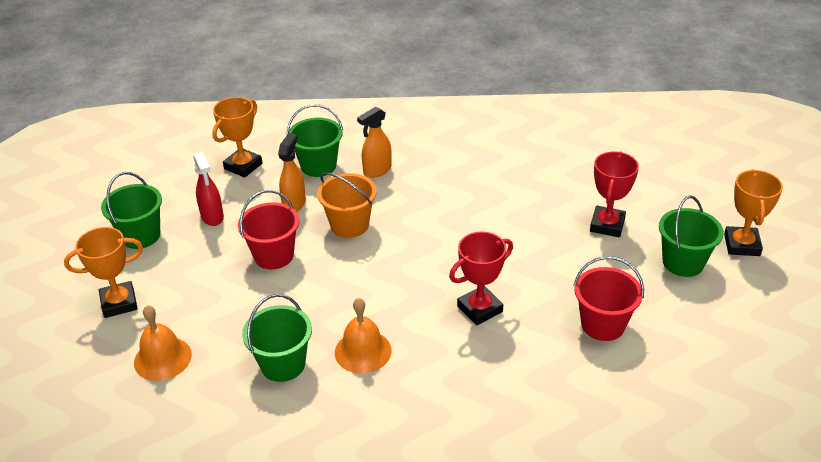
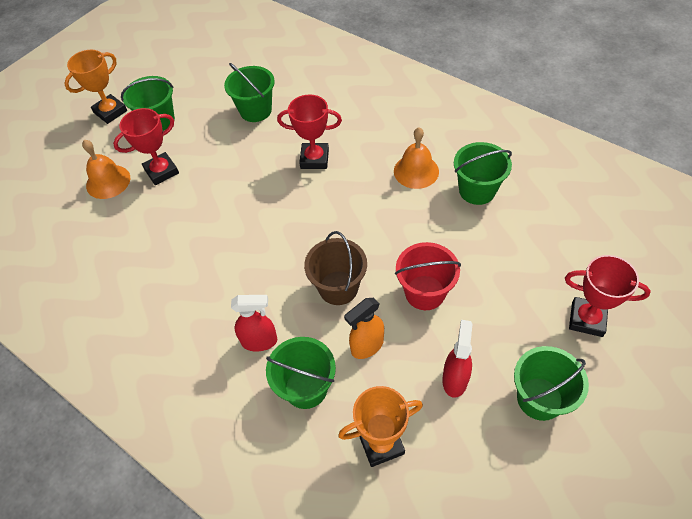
camera: 140 degrees left, 15 degrees up
orange trophy [64,227,143,318] -> red trophy [565,255,651,337]
orange bell [134,305,192,381] -> orange bell moved to [82,140,130,199]
orange bucket [317,172,377,238] -> brown bucket [304,231,367,305]
orange spray bottle [357,107,392,178] -> red spray bottle [231,295,277,351]
red bucket [574,256,644,341] -> green bucket [224,63,275,122]

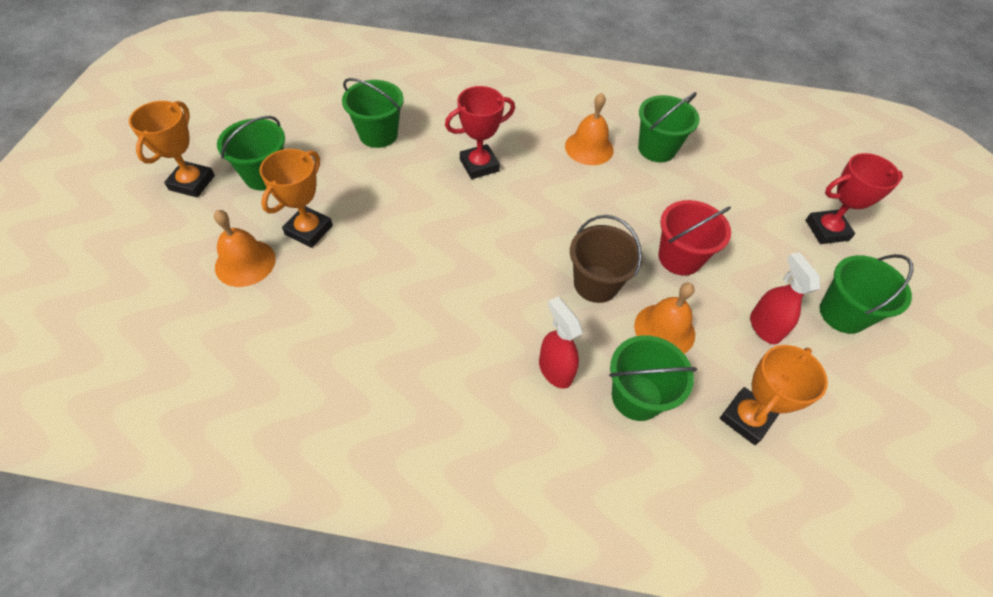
camera: 35 degrees left, 0 degrees up
red trophy [113,108,179,185] -> orange trophy [259,149,333,248]
red spray bottle [231,295,277,351] -> red spray bottle turned 90 degrees counterclockwise [539,296,583,388]
orange spray bottle [344,298,384,359] -> orange bell [634,283,695,354]

